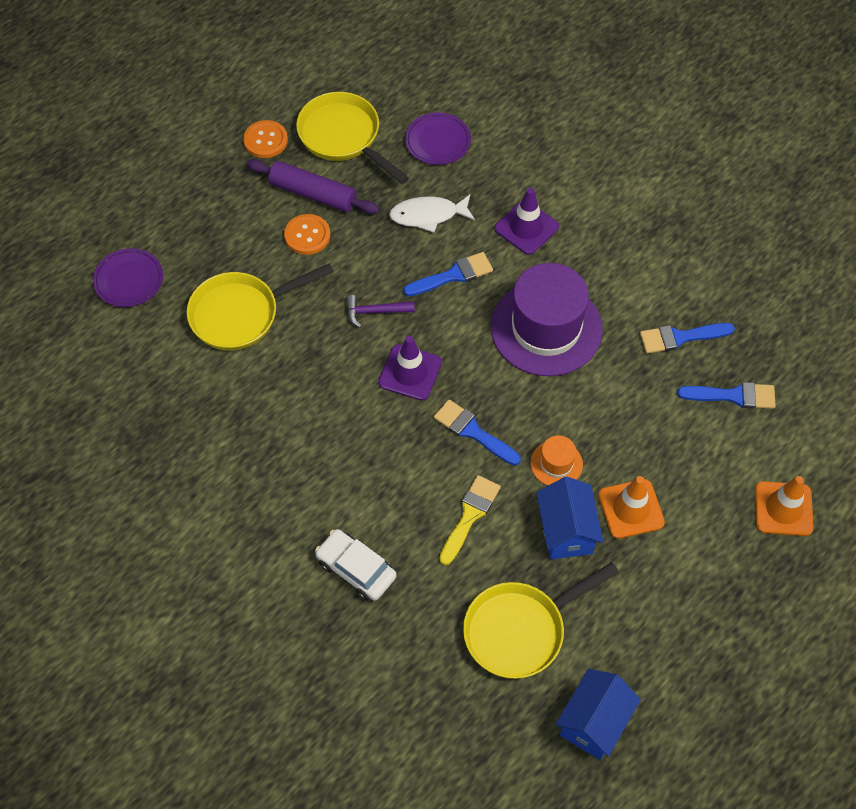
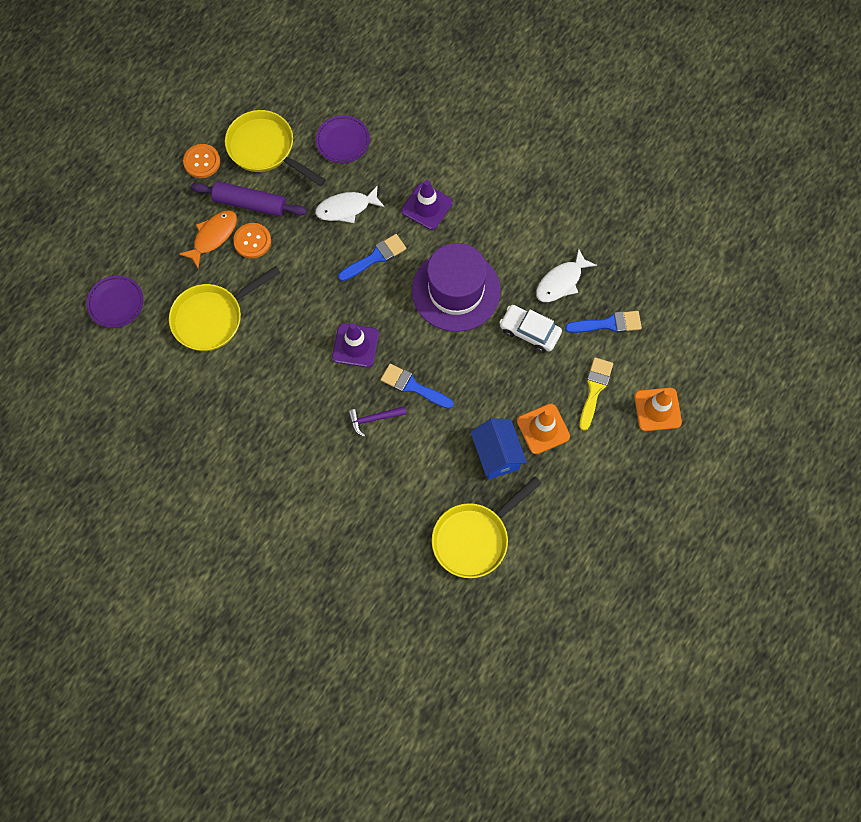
camera: 10 degrees left, 10 degrees up
white car [315,529,397,601] -> white car moved to [499,305,562,353]
purple hammer [346,295,415,328] -> purple hammer moved to [348,406,406,437]
yellow brush [439,475,501,565] -> yellow brush moved to [579,357,613,431]
orange hat [531,435,583,485] -> none
blue house [555,669,641,760] -> none
blue brush [640,323,735,354] -> white fish [536,249,597,302]
none -> orange fish [179,210,237,268]

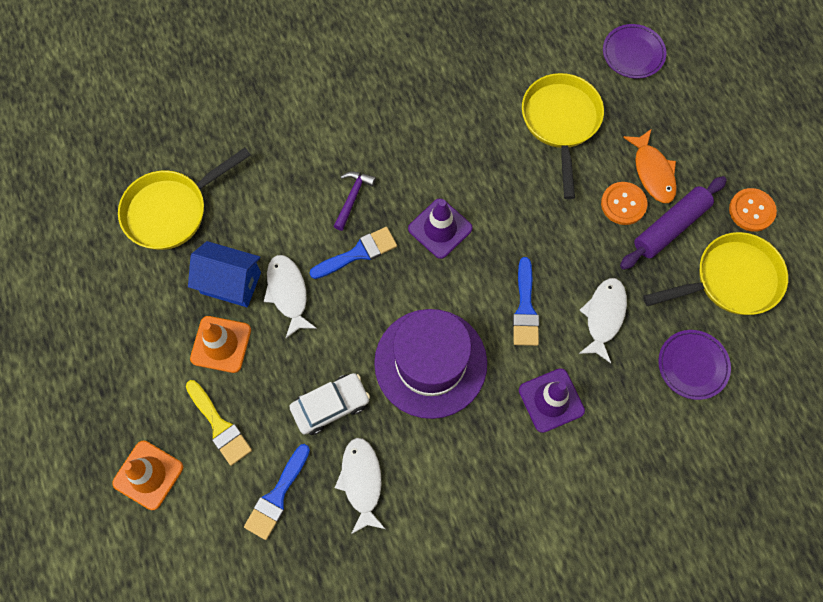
camera: 125 degrees right, 0 degrees up
yellow pan [432,476,542,578] -> yellow pan turned 120 degrees counterclockwise [118,148,251,250]
none -> white fish [264,255,317,338]

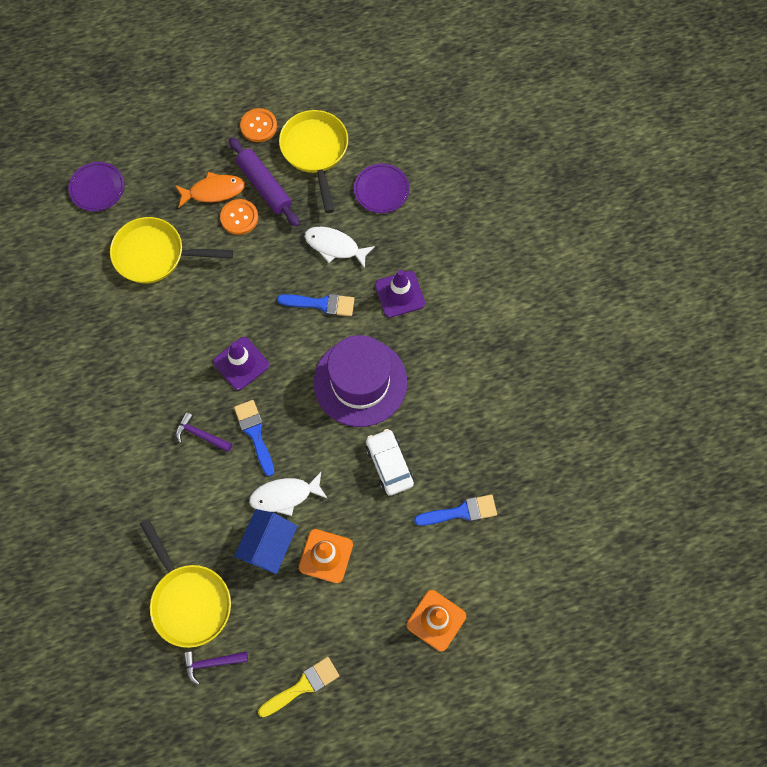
camera: 85 degrees left, 0 degrees up
yellow brush [186,380,252,466] -> yellow brush moved to [258,657,339,717]
blue brush [244,444,310,540] -> blue brush turned 45 degrees counterclockwise [414,495,497,526]
white fish [335,438,385,534] -> none
none -> purple hammer [183,651,248,685]

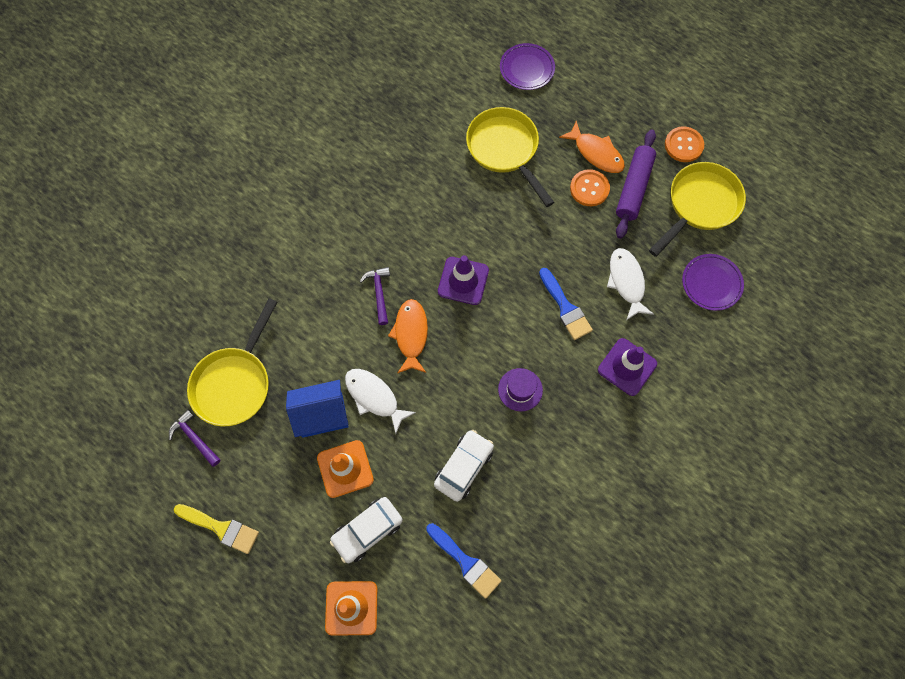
camera: 55 degrees right, 0 degrees up
blue brush [234,400,274,476] -> orange fish [388,299,428,374]
purple hat [314,335,407,427] -> purple hat [498,368,543,411], size x0.44
none -> white car [330,497,403,563]

